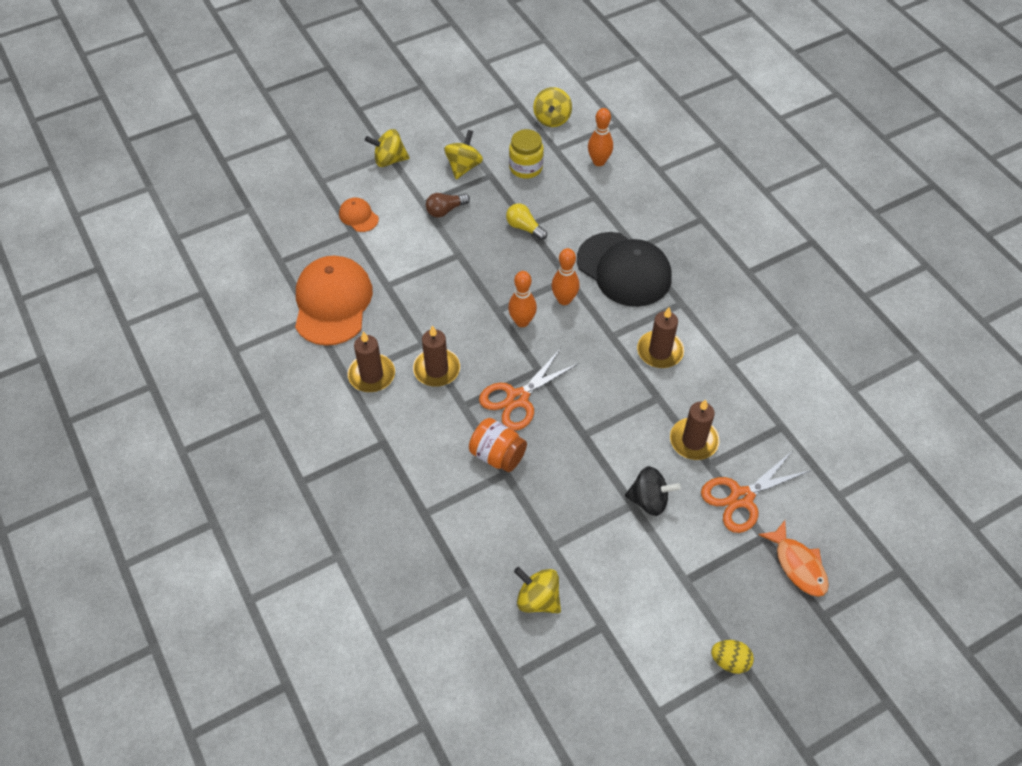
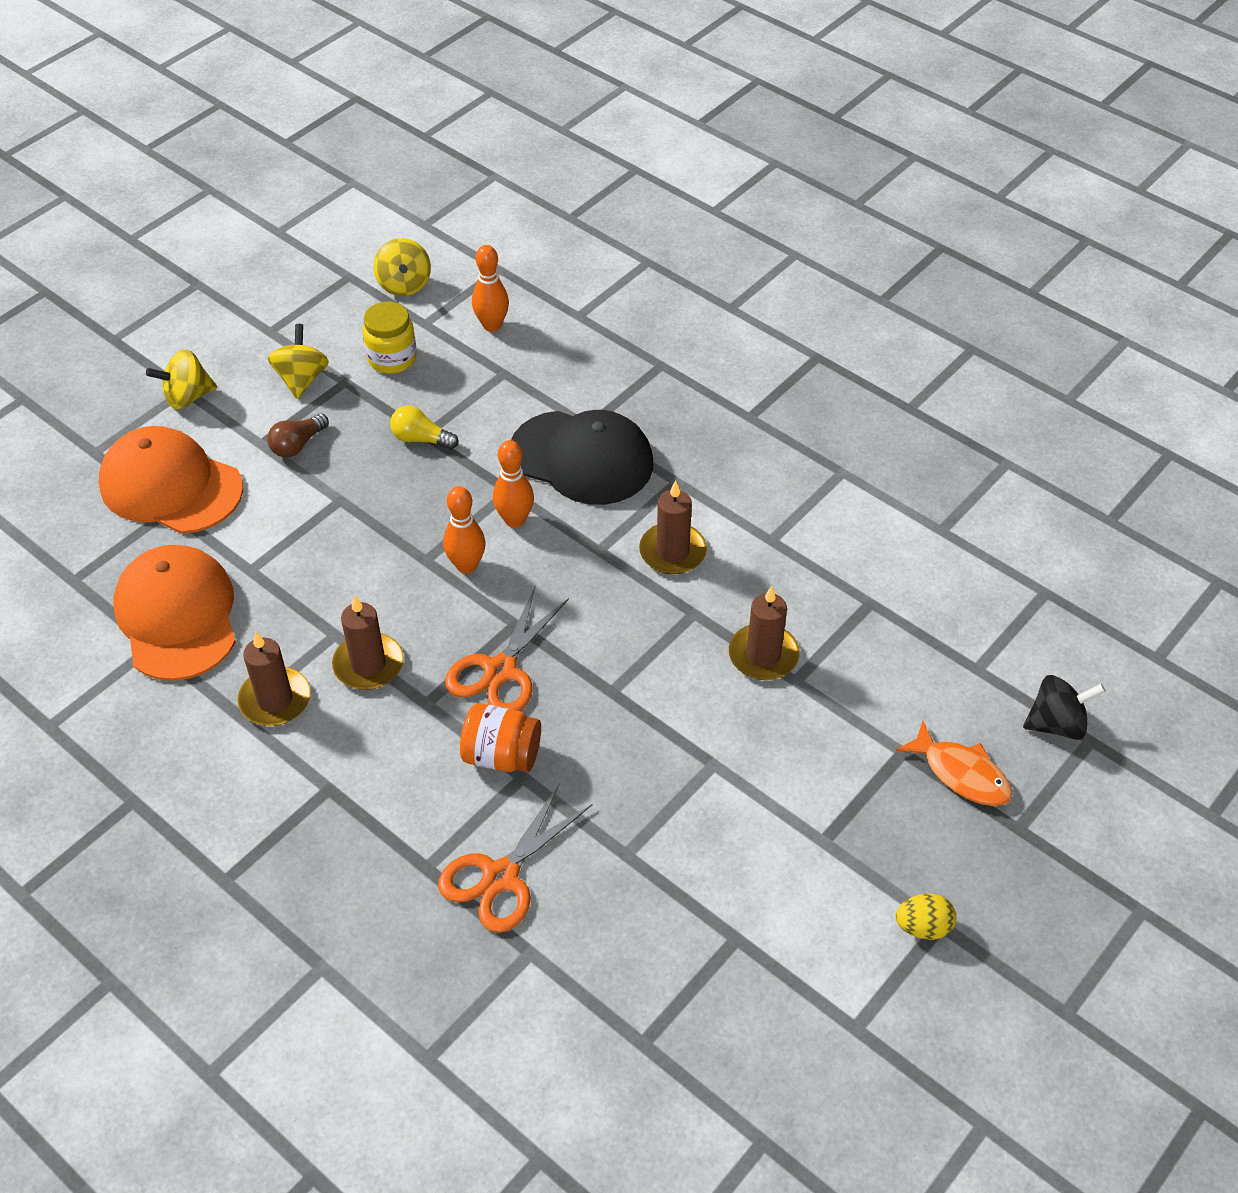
camera: 20 degrees left, 5 degrees down
orange cap [339,197,379,232] -> orange cap [99,426,243,534], size x2.21
yellow spinning top [514,567,561,613] -> none
black spinning top [625,466,681,516] -> black spinning top moved to [1023,675,1106,740]
orange scissors [701,451,812,533] -> orange scissors moved to [438,783,593,933]

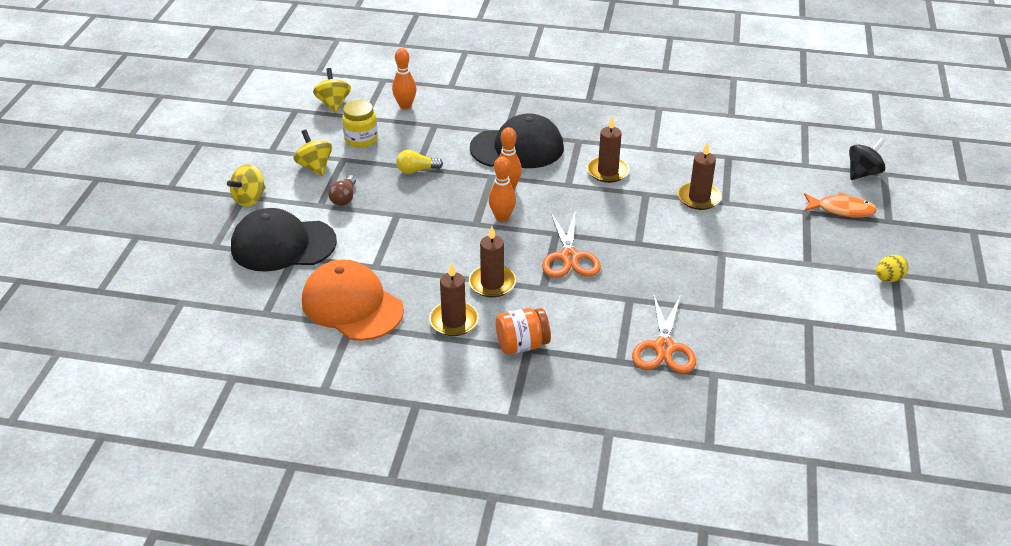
camera: 30 degrees left, 10 degrees down
orange cap [99,426,243,534] -> black cap [231,208,337,272]
yellow spinning top [373,238,431,296] -> yellow spinning top turned 150 degrees counterclockwise [313,68,351,113]
orange jar [460,703,541,772] -> orange jar moved to [496,308,551,354]

